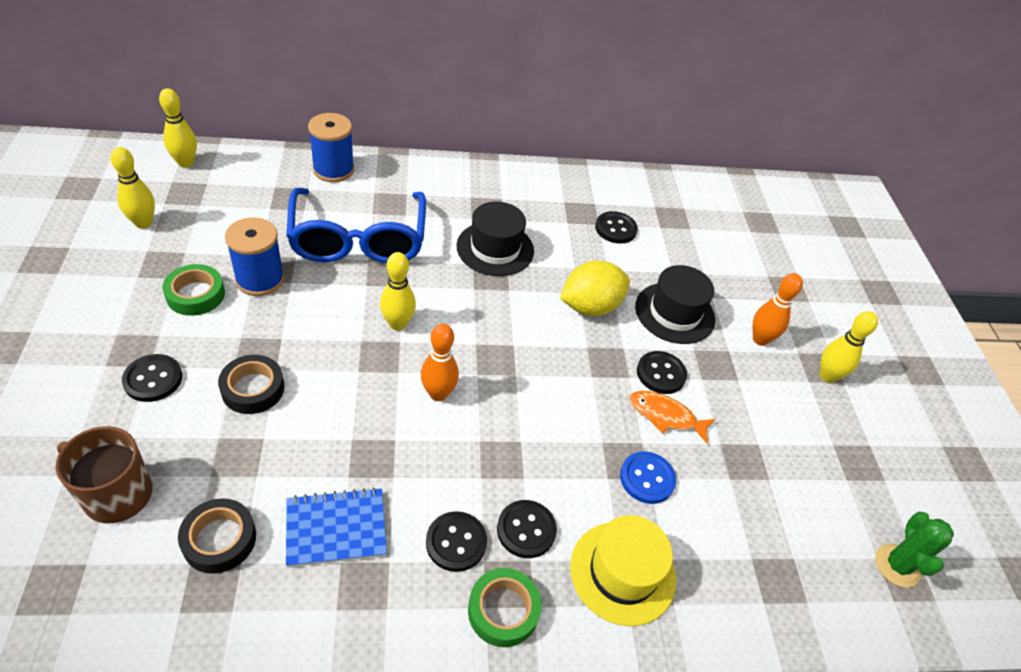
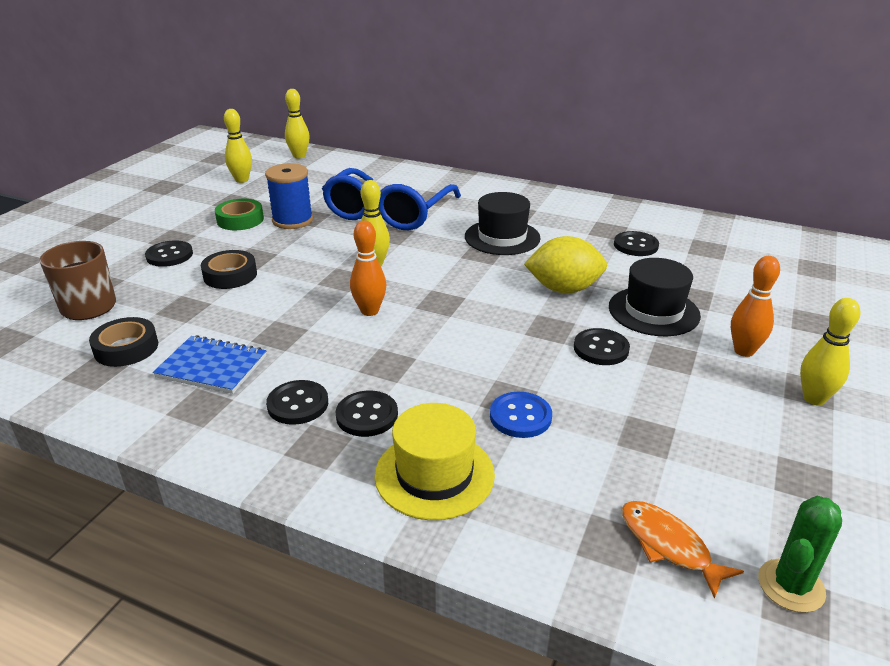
camera: 35 degrees right, 15 degrees down
blue spool [308,113,354,182] -> none
green tape [468,568,542,647] -> none
orange fish [630,391,715,444] -> orange fish moved to [622,501,744,599]

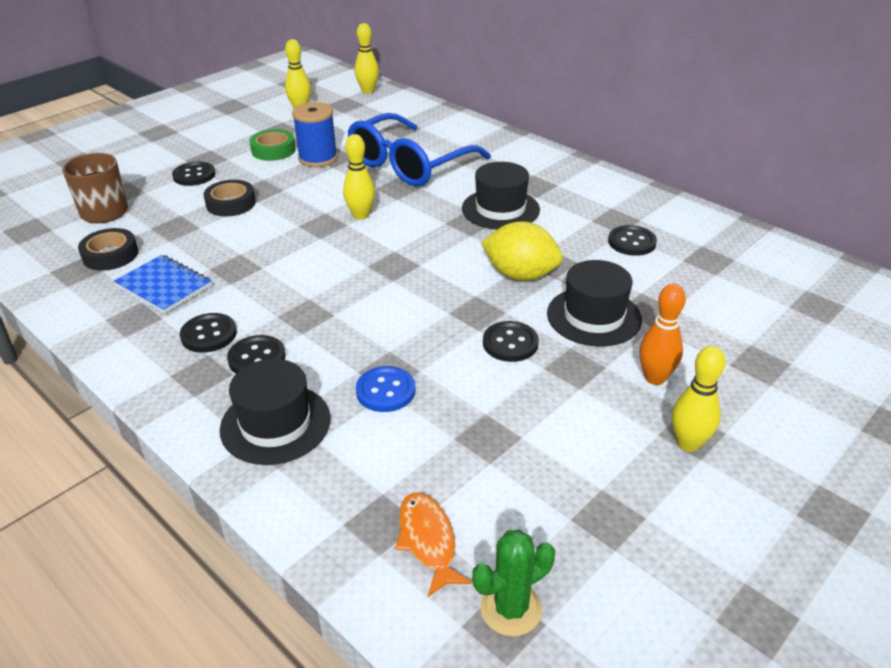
camera: 20 degrees right, 5 degrees up
orange bowling pin [350,221,386,316] -> none
yellow hat [374,403,495,520] -> black hat [220,359,331,465]

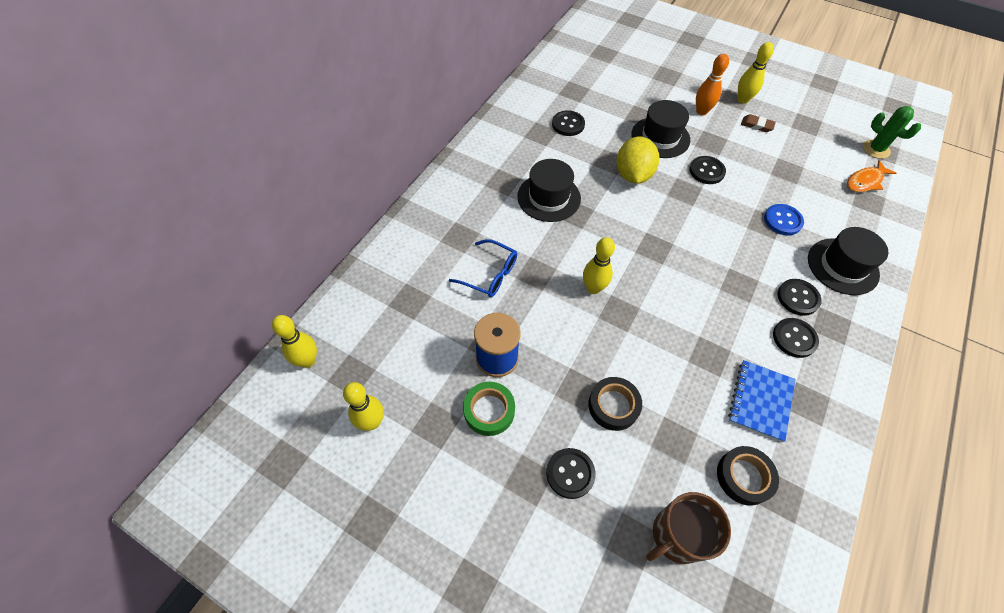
camera: 105 degrees left, 20 degrees up
blue glasses [348,113,491,187] -> blue glasses [449,239,517,297], size x0.52
none -> brown eraser [741,114,776,132]

